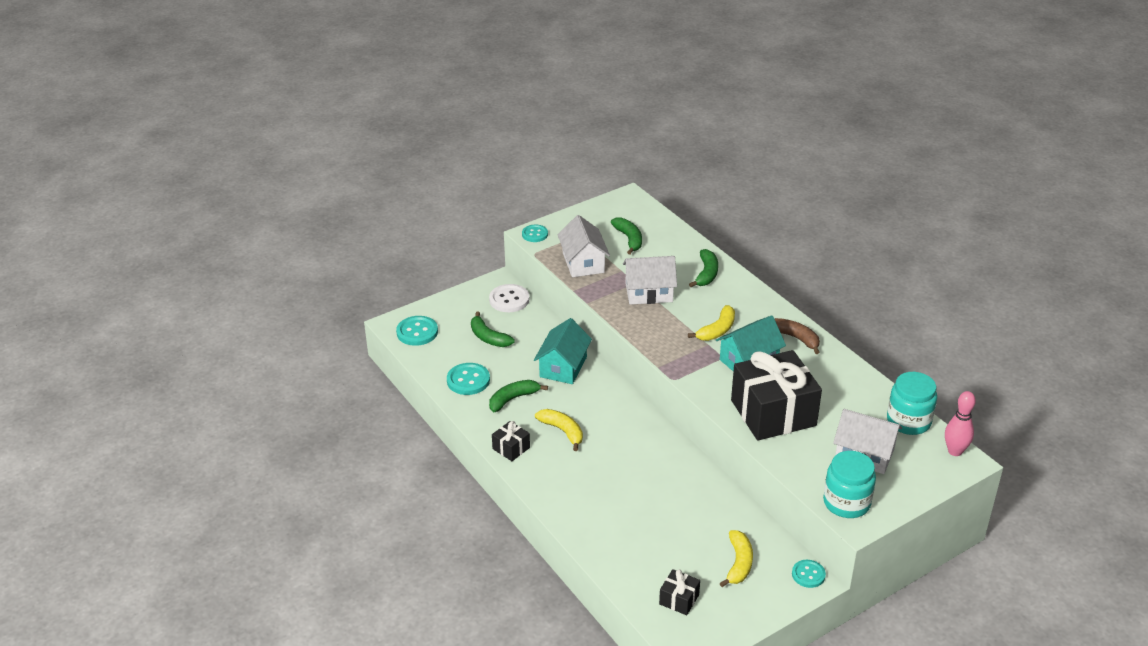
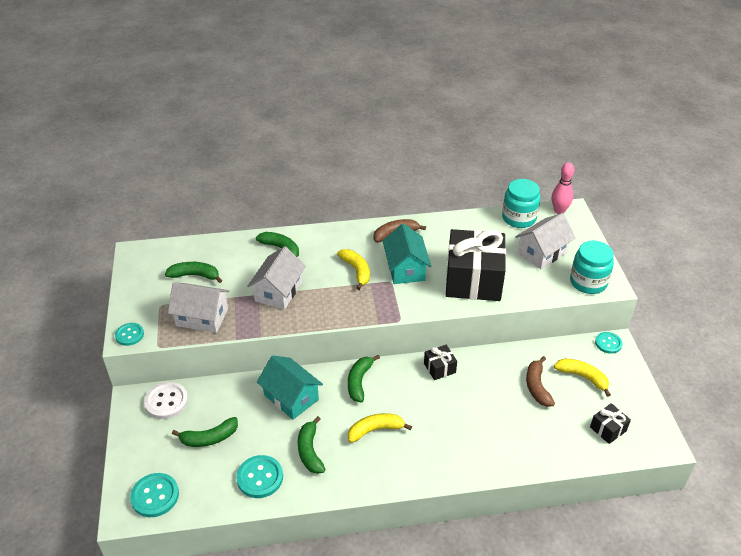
camera: 65 degrees left, 5 degrees up
black gift [492,421,530,461] -> black gift moved to [424,345,457,380]
none -> green banana [348,355,380,402]
none -> brown banana [526,356,555,407]

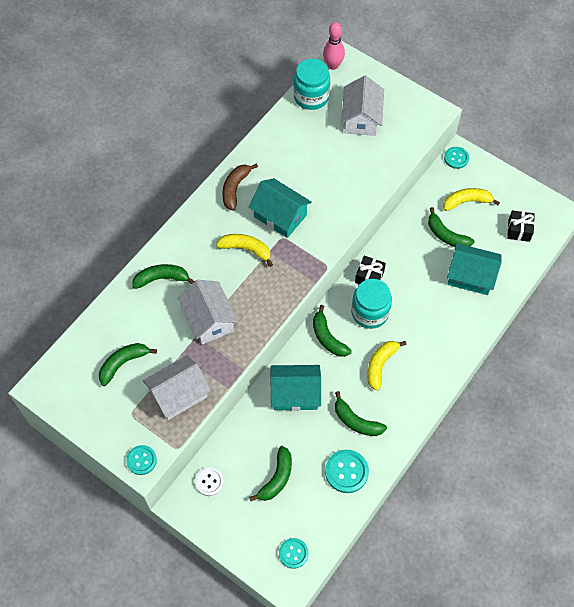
camera: 45 degrees left, 20 degrees up
turquoise button [130,473,179,517] -> turquoise button [279,538,309,569], size x0.66
white button [144,382,188,419] -> white button [195,467,224,496], size x0.66
black gift [446,229,506,301] -> none
brown banana [526,356,555,407] -> green banana [428,207,475,247]
turquoise jar [570,241,614,294] -> turquoise jar moved to [351,279,392,329]
none -> turquoise house [447,243,502,295]

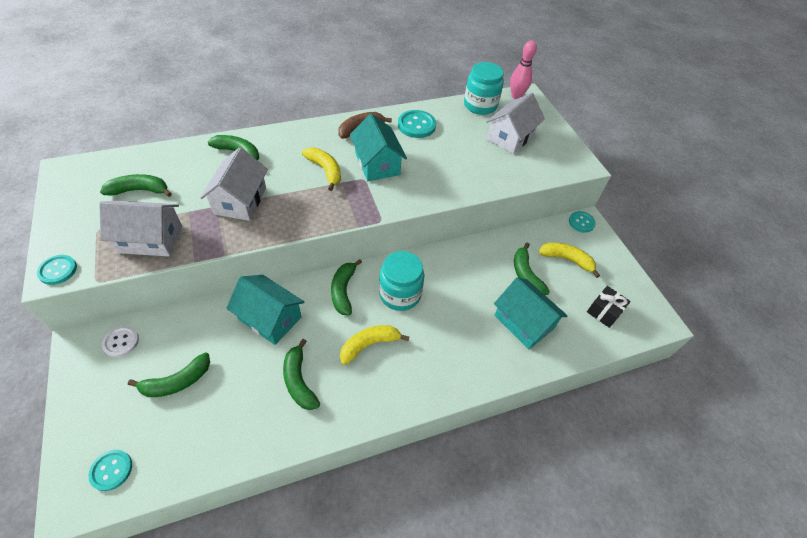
camera: 30 degrees right, 10 degrees down
turquoise button [325,449,369,493] -> turquoise button moved to [398,110,436,138]
black gift [355,255,386,284] -> none

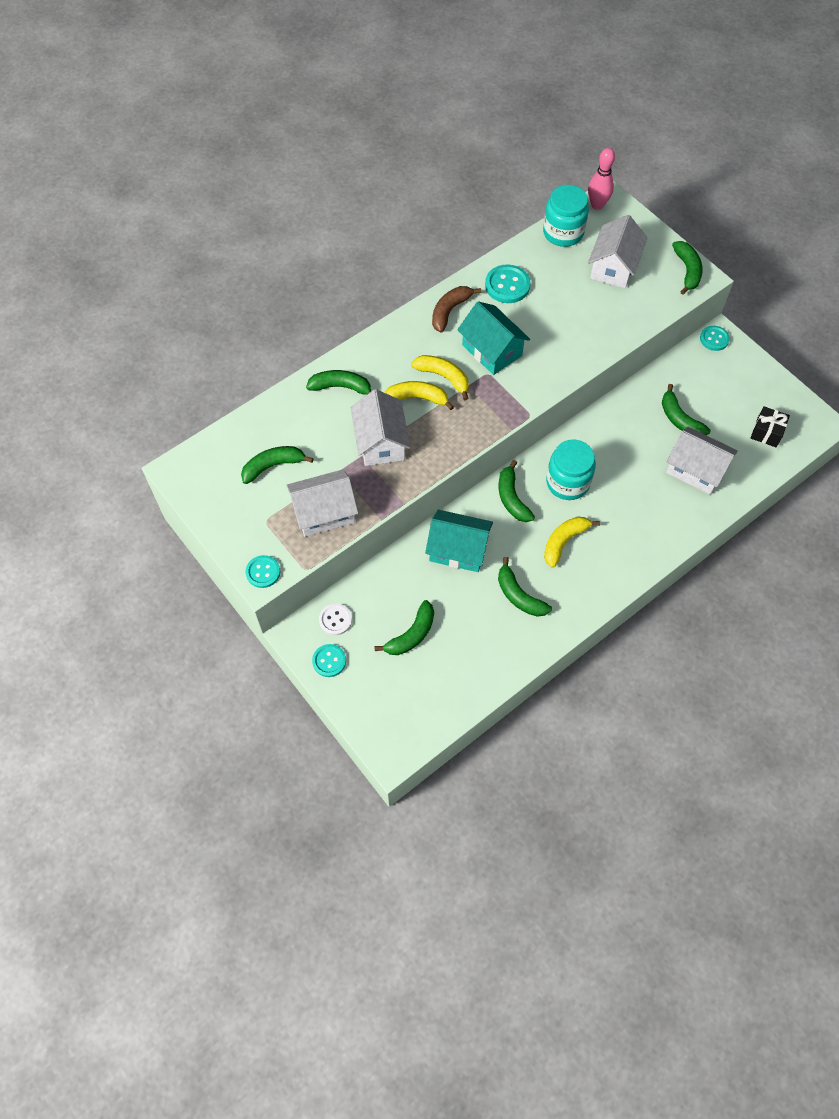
camera: 15 degrees left, 10 degrees up
turquoise button [88,450,132,491] -> turquoise button moved to [312,644,346,677]
turquoise house [494,277,568,349] -> white house [666,427,738,494]
yellow banana [539,243,600,278] -> yellow banana moved to [384,381,454,410]
none -> green banana [672,241,703,295]

